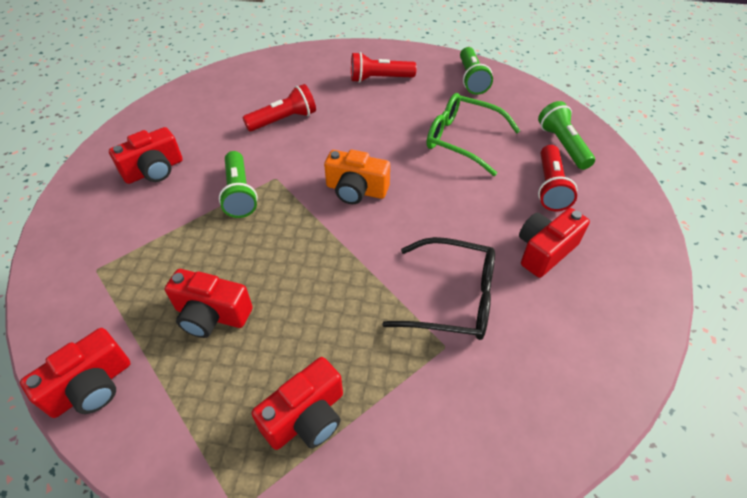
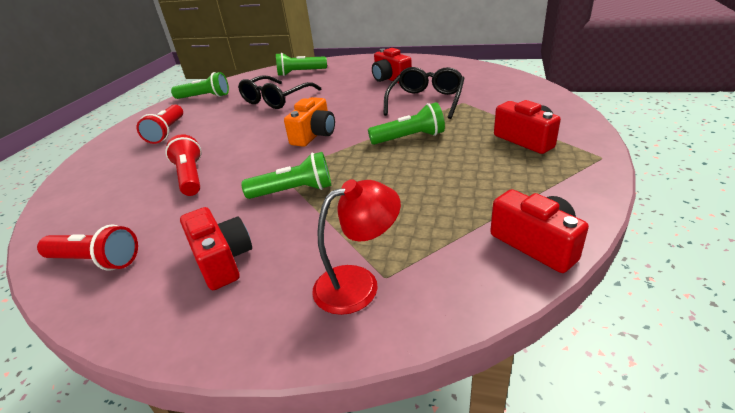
camera: 80 degrees left, 15 degrees down
red camera [165,269,253,338] -> none
green glasses [426,93,520,176] -> black glasses [238,75,321,109]
red flashlight [538,145,577,211] -> red flashlight moved to [37,225,138,271]
none -> red lamp [312,179,401,315]
none -> green flashlight [368,102,445,145]

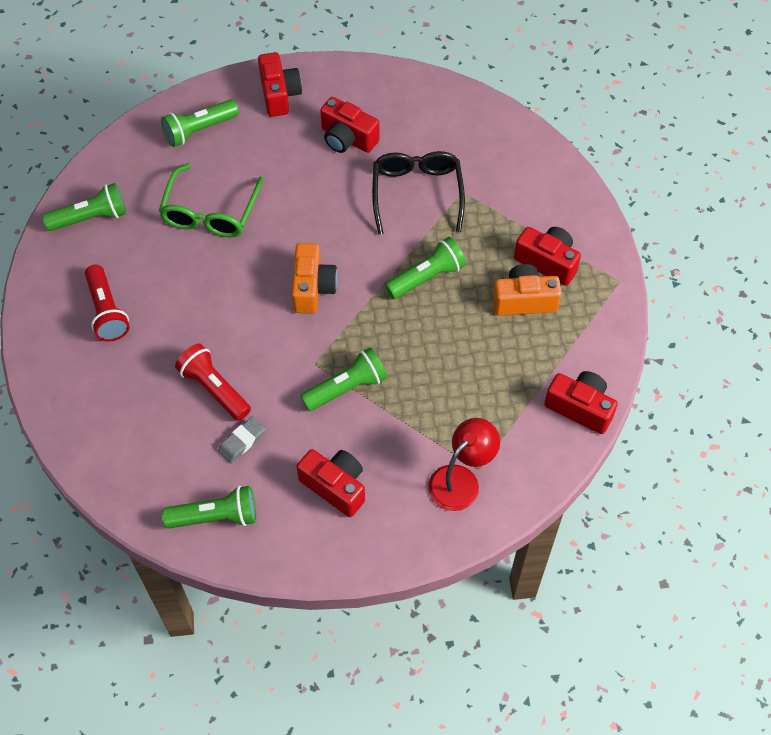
camera: 25 degrees left, 25 degrees up
red flashlight [37,225,138,271] -> green flashlight [162,486,256,529]
black glasses [238,75,321,109] -> green glasses [159,163,263,238]
none -> grey eraser [218,417,265,463]
none -> red camera [258,52,302,117]
none -> orange camera [493,264,562,316]

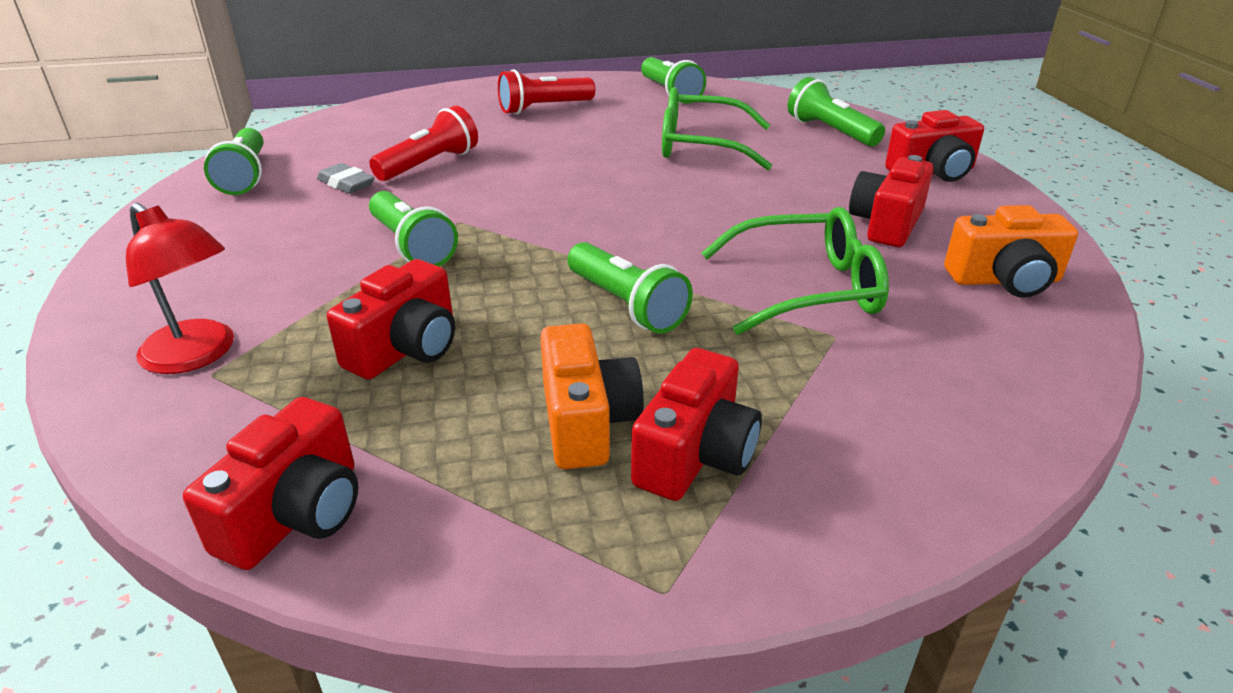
camera: 85 degrees right, 25 degrees down
orange camera [292,243,338,313] -> orange camera moved to [944,205,1078,298]
red camera [296,449,365,517] -> red camera moved to [327,259,455,379]
black glasses [372,151,465,235] -> green glasses [702,207,889,335]

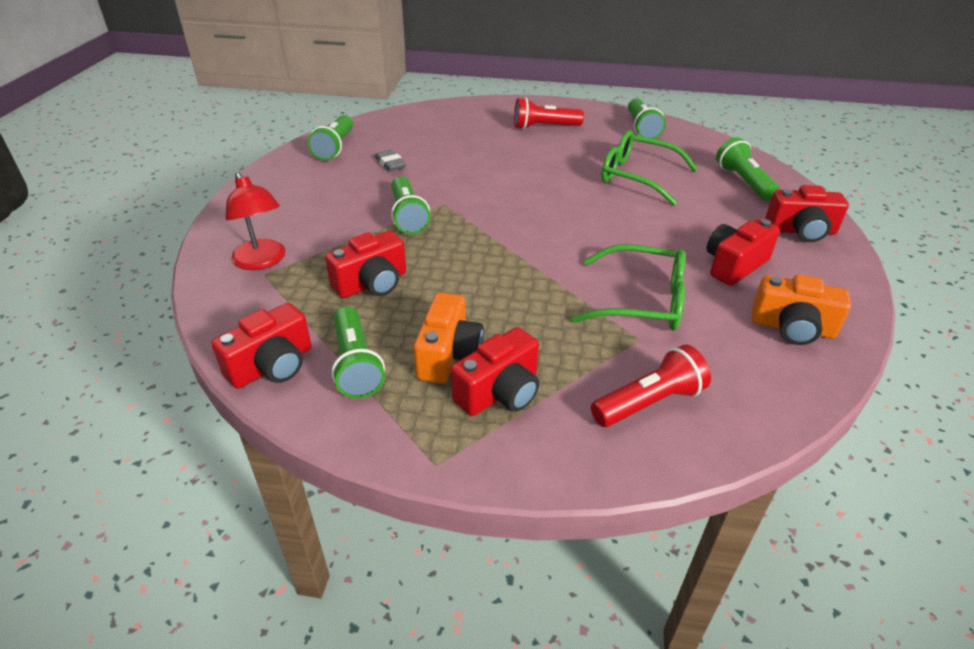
camera: 20 degrees right, 5 degrees up
red flashlight [369,106,478,181] -> red flashlight moved to [591,344,711,427]
green flashlight [568,242,693,334] -> green flashlight moved to [331,307,385,399]

